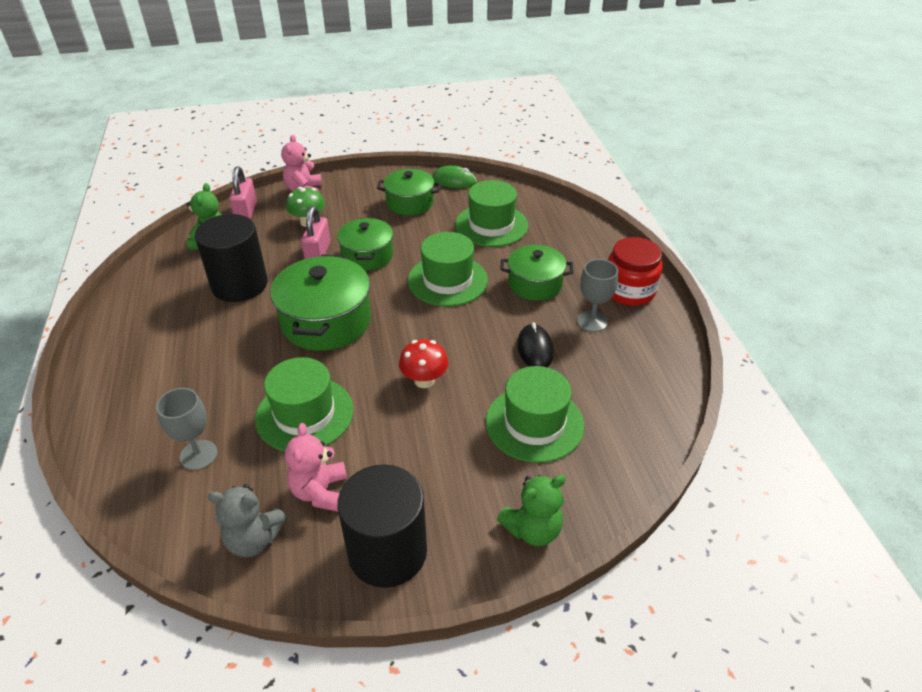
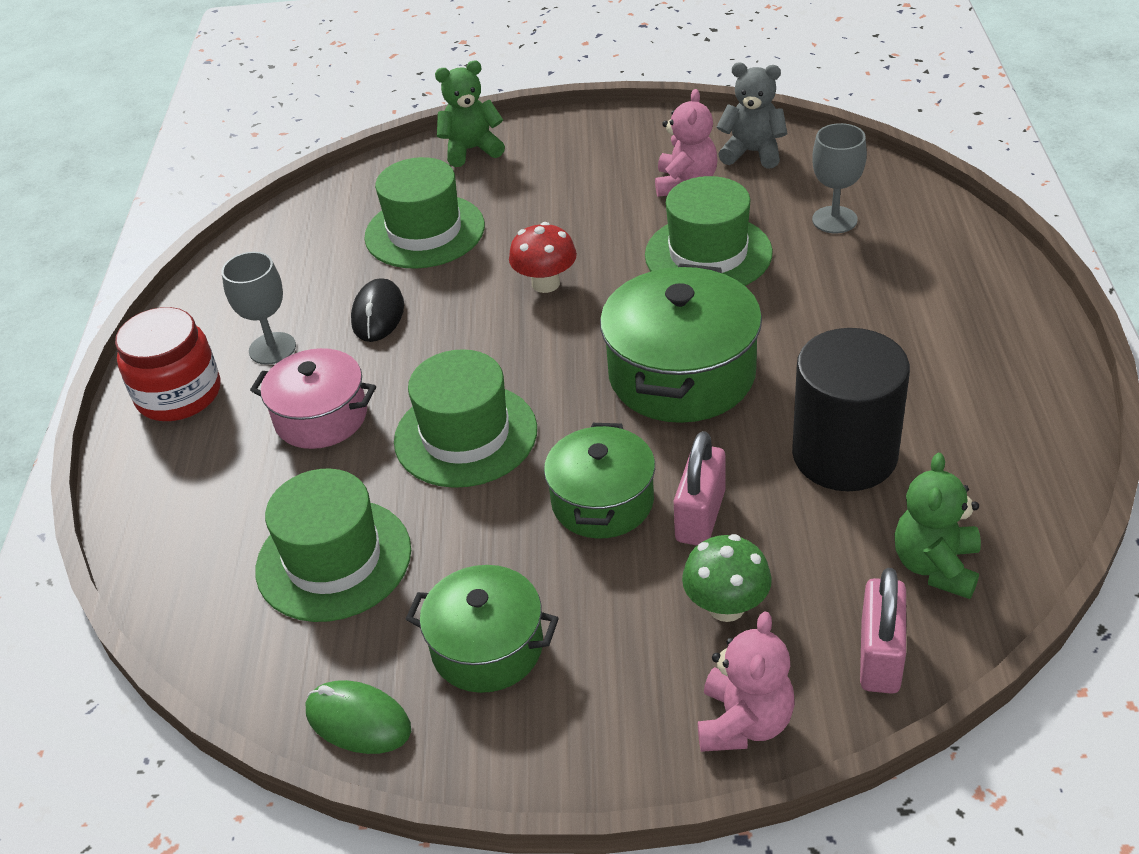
camera: 165 degrees left, 0 degrees up
black cylinder [337,464,427,588] -> none
green pot [500,245,573,301] -> pink pot [250,348,376,449]

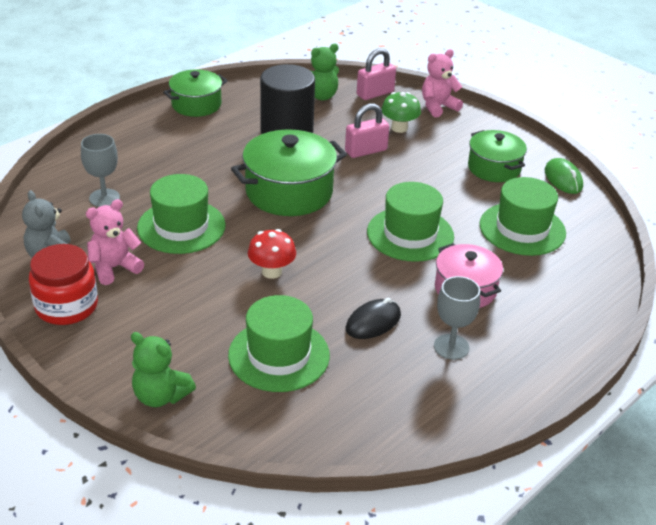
camera: 140 degrees left, 5 degrees down
red jar [115,307,221,421] -> red jar moved to [29,244,98,325]
green pot [544,423,655,539] -> green pot moved to [163,69,228,117]

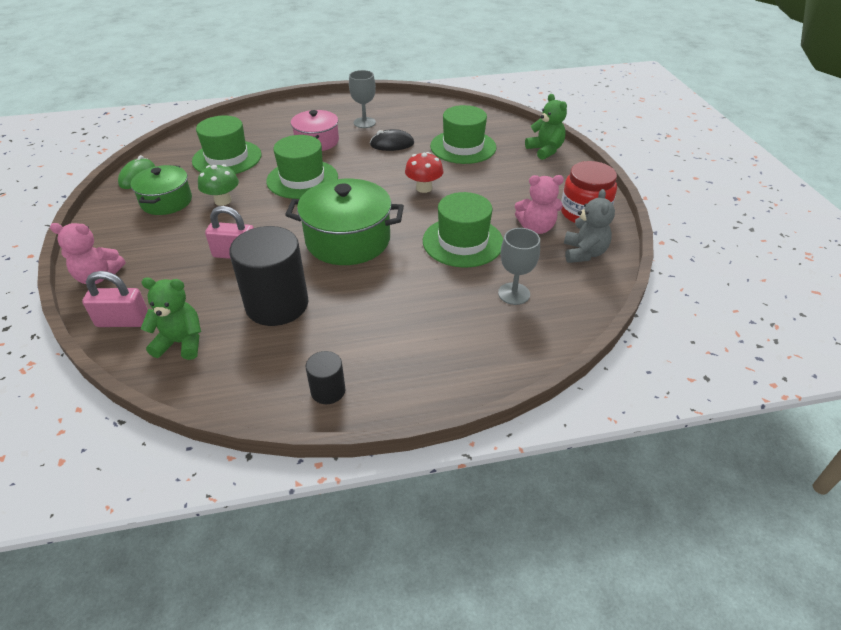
camera: 145 degrees left, 5 degrees up
green pot [163,69,228,117] -> black cylinder [306,351,345,404]
green mushroom [381,92,421,133] -> green mushroom moved to [198,164,239,206]

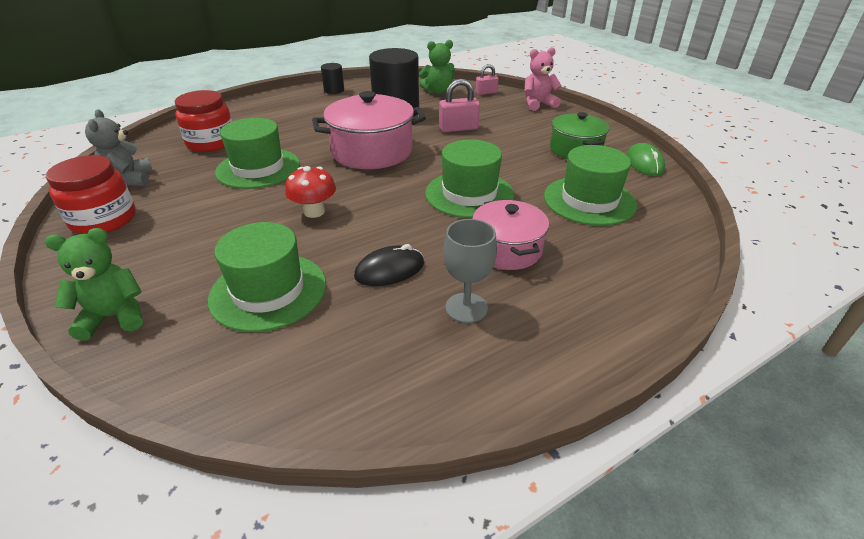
camera: 160 degrees right, 5 degrees down
pink padlock [82,271,148,327] -> pink padlock [475,64,499,95], size x0.65
green mushroom [198,164,239,206] -> none
green pot [285,179,404,265] -> pink pot [312,91,426,169]
grey goblet [498,228,540,305] -> red jar [175,90,232,152]
pink teddy bear [515,175,564,234] -> none
green teddy bear [525,94,567,160] -> green teddy bear turned 120 degrees clockwise [45,228,143,341]

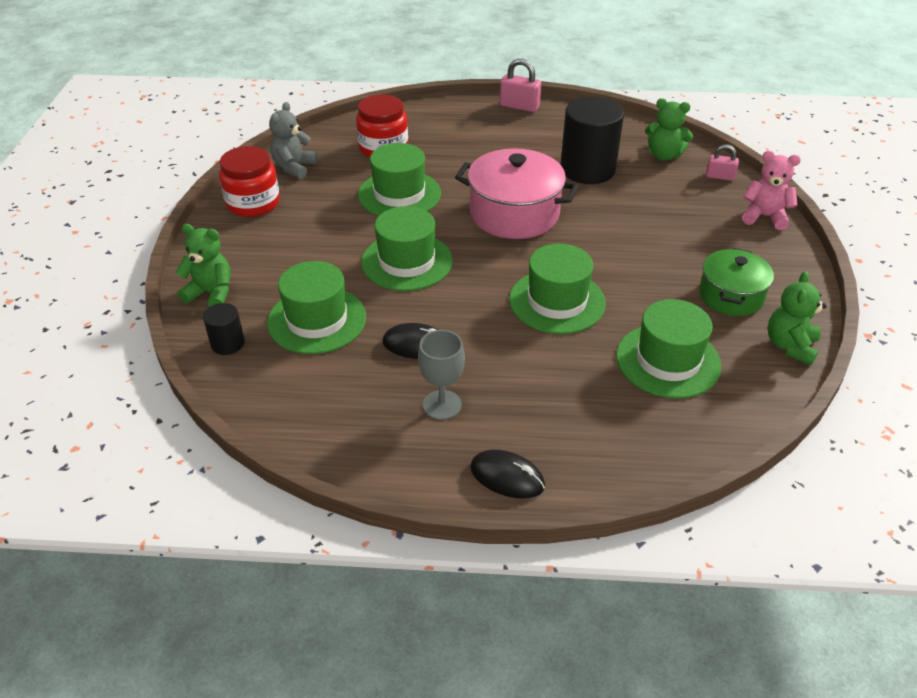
camera: 35 degrees right, 5 degrees up
red mushroom [285,166,336,218] -> green hat [361,206,453,291]
black cylinder [321,63,344,94] -> black cylinder moved to [203,303,245,355]
pink padlock [439,79,480,132] -> pink padlock moved to [500,59,541,112]
pink pot [472,200,549,270] -> none
green mouse [627,143,665,176] -> green teddy bear [768,271,827,365]
none -> black mouse [470,450,545,499]

